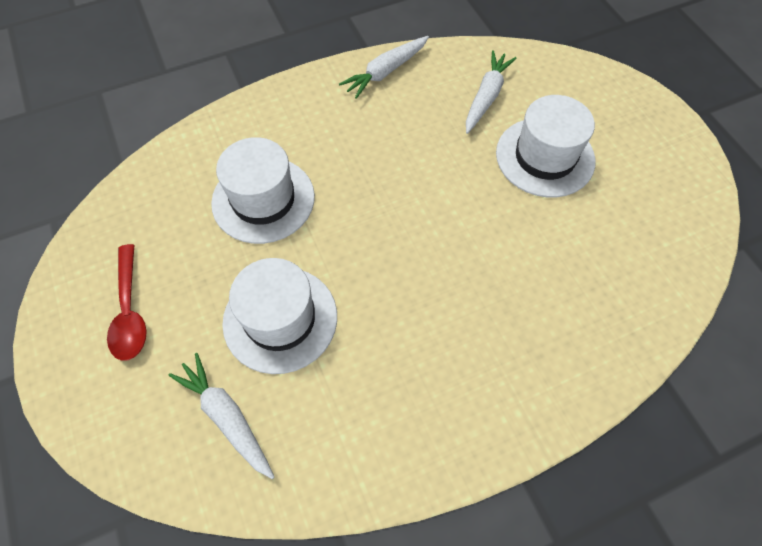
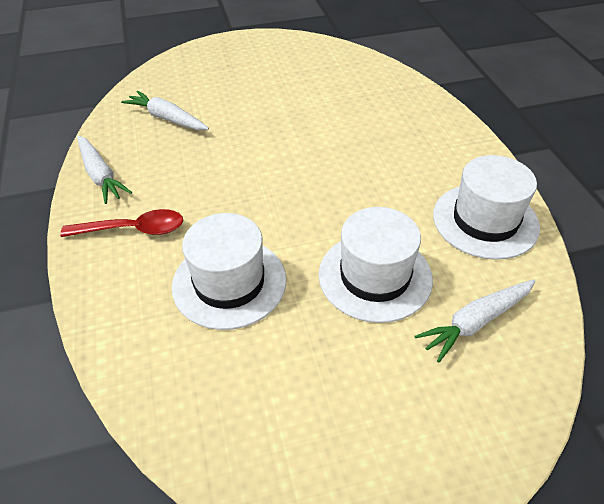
camera: 80 degrees left, 15 degrees down
red spoon [107,244,147,361] -> red spoon moved to [60,209,183,237]
white hat [496,95,596,197] -> white hat moved to [433,155,540,260]

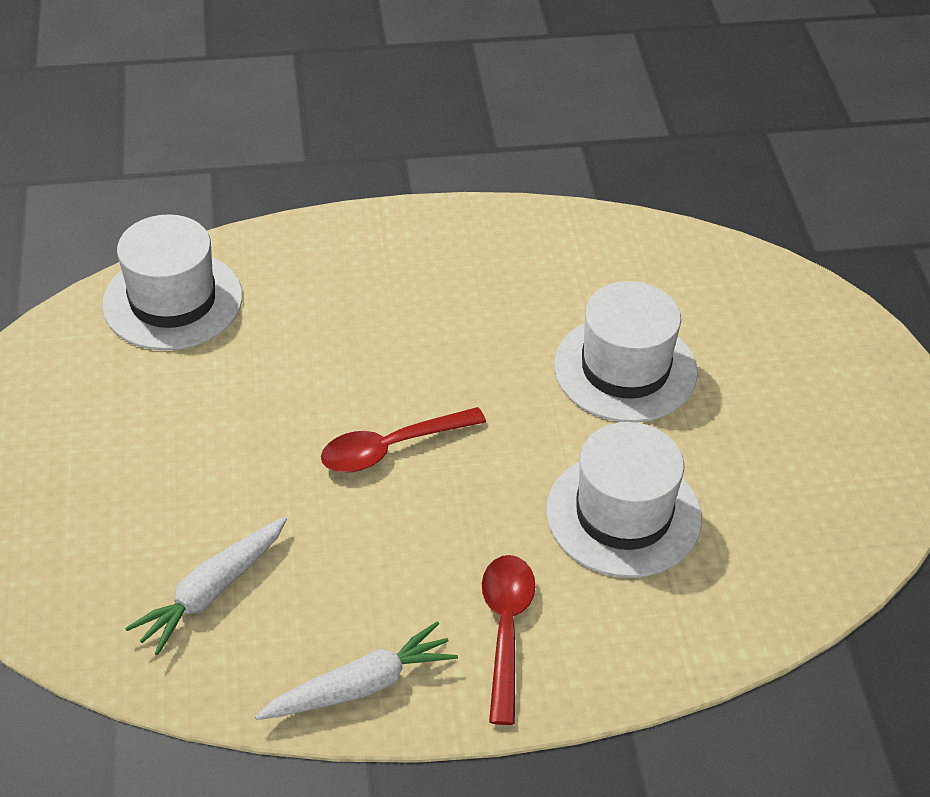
camera: 85 degrees left, 0 degrees up
white carrot [415,280,536,362] -> none
white hat [433,155,540,260] -> white hat moved to [102,214,243,350]
none -> red spoon [321,407,486,473]

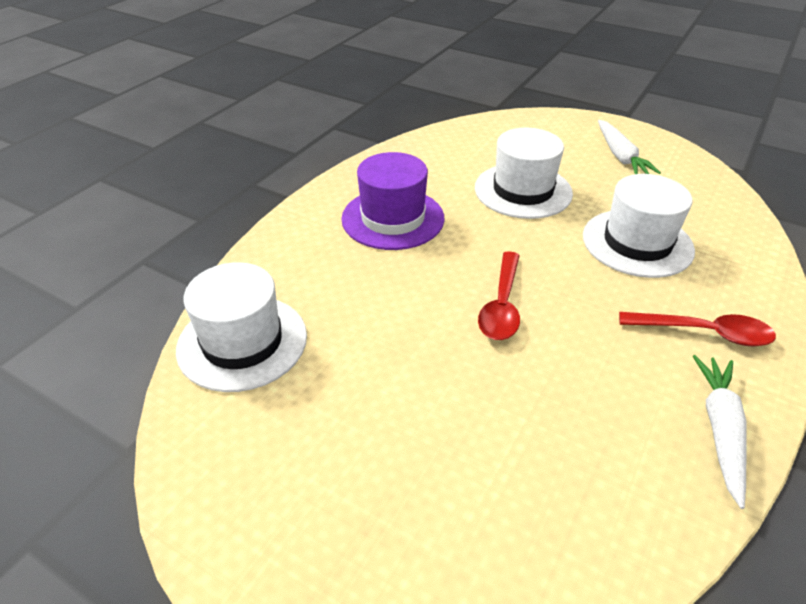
camera: 50 degrees left, 5 degrees down
white carrot [125,517,287,655] -> white carrot moved to [598,120,661,174]
red spoon [482,555,535,725] -> red spoon turned 150 degrees clockwise [619,312,776,347]
none -> purple hat [341,152,444,250]

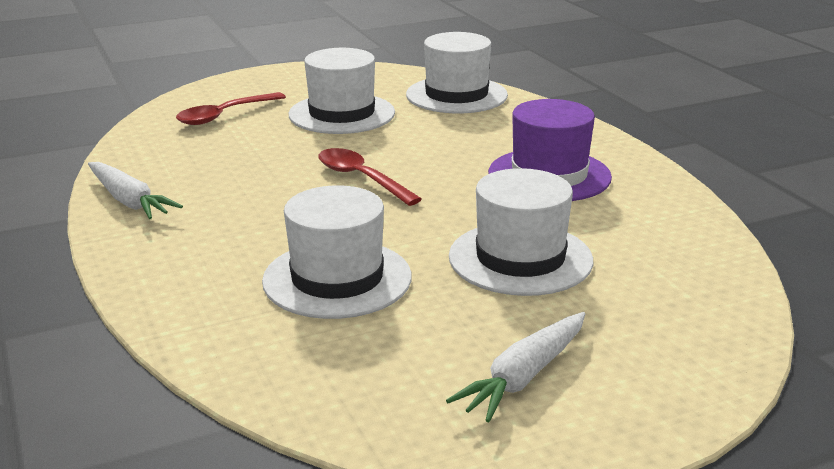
camera: 125 degrees right, 15 degrees down
white carrot [598,120,661,174] -> white carrot turned 75 degrees counterclockwise [446,312,585,422]
red spoon [619,312,776,347] -> red spoon moved to [176,92,286,125]
none -> white hat [289,48,395,134]

